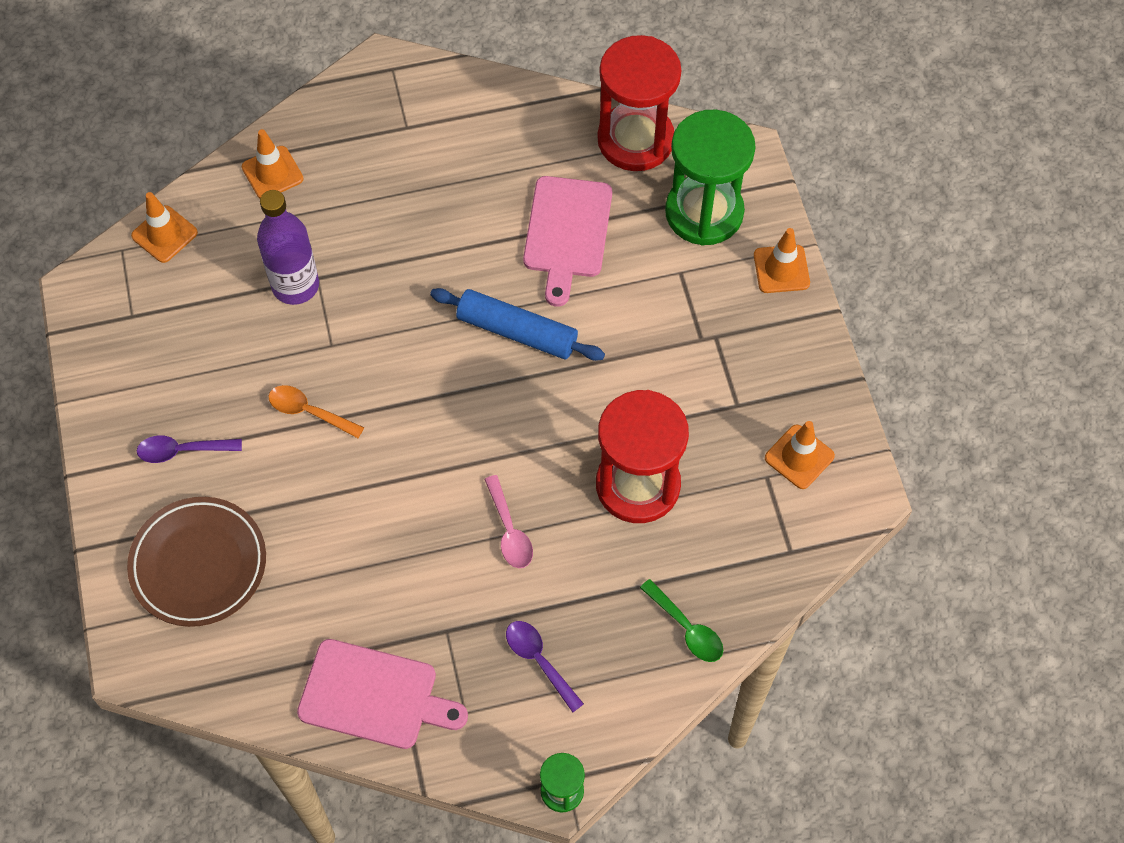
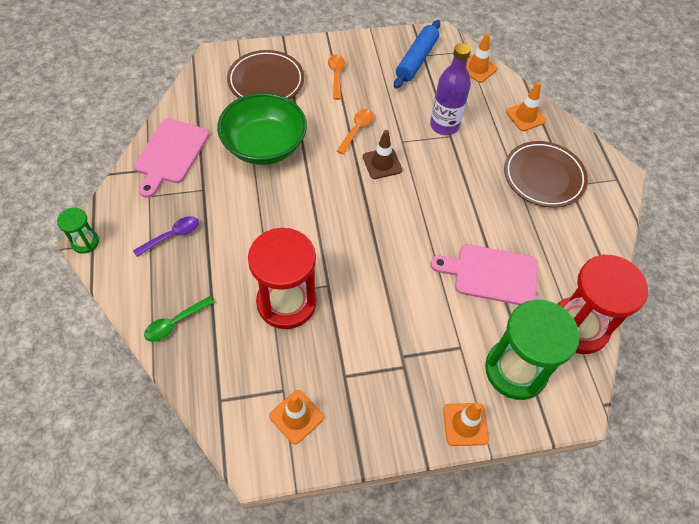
camera: 90 degrees right, 5 degrees down
purple spoon [137,435,242,463] -> orange spoon [328,54,345,100]
blue rolling pin [430,288,605,361] -> blue rolling pin moved to [394,20,440,89]
pink spoon [484,475,533,568] -> none
none -> green bowl [217,93,307,165]
none -> brown traffic cone [363,130,402,179]
none -> brown plate [504,141,588,208]

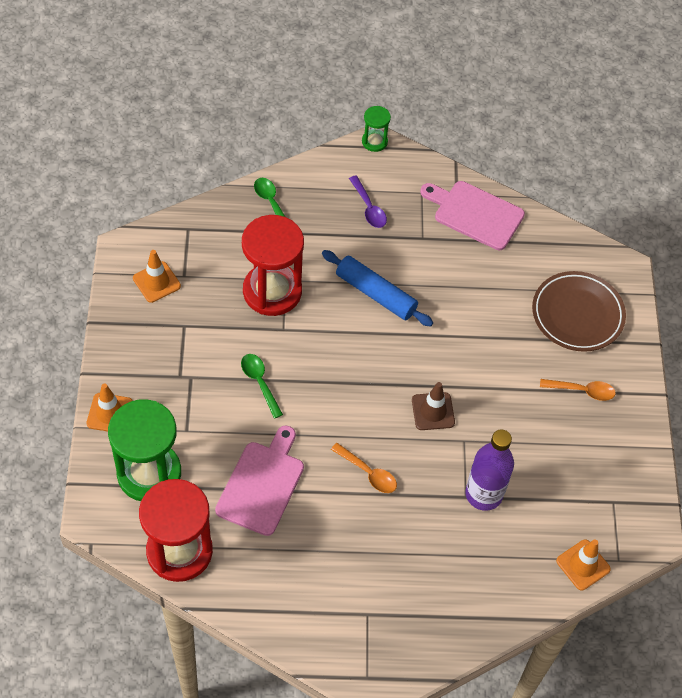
camera: 100 degrees right, 0 degrees up
green bowl [217,93,307,165] -> none
orange spoon [337,109,374,154] -> orange spoon moved to [331,443,397,493]
blue rolling pin [394,20,440,89] -> blue rolling pin moved to [322,250,433,327]
brown plate [504,141,588,208] -> none
orange traffic cone [506,82,546,131] -> none
none -> green spoon [241,354,283,419]

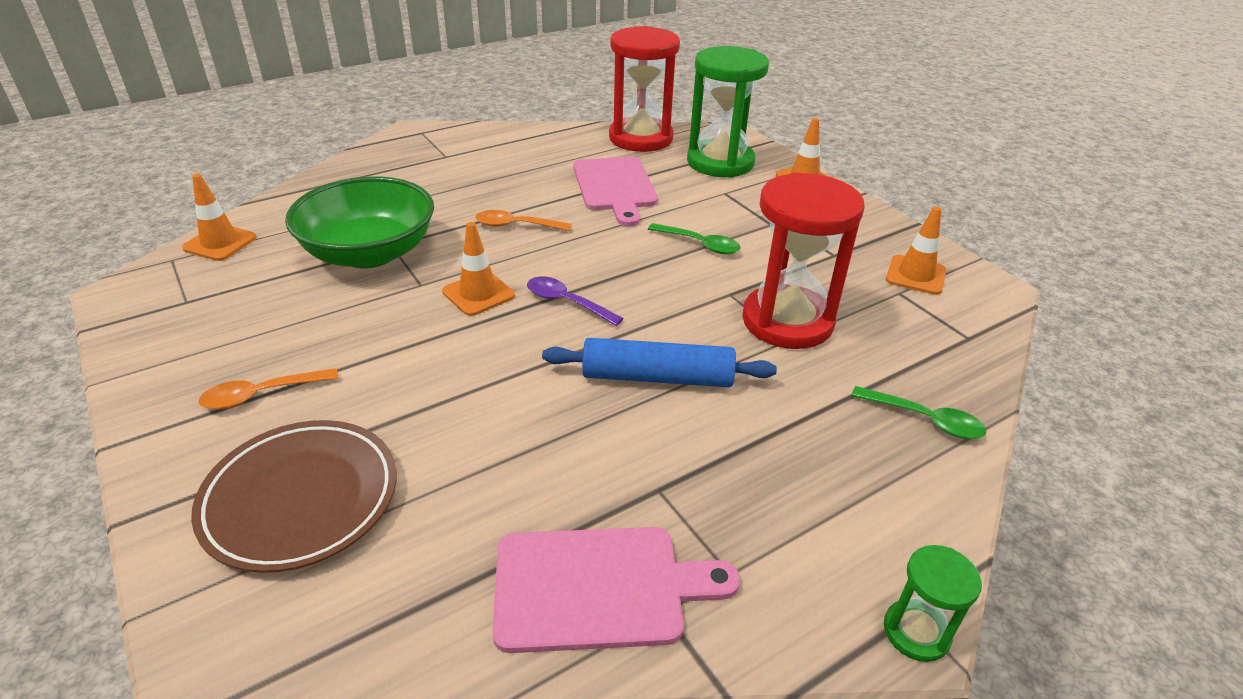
camera: 150 degrees right, 20 degrees down
purple spoon [349,175,387,228] -> purple spoon moved to [527,277,624,326]
brown traffic cone [412,382,455,430] -> orange traffic cone [442,222,515,316]
purple bottle [465,429,514,511] -> green bowl [285,176,434,269]

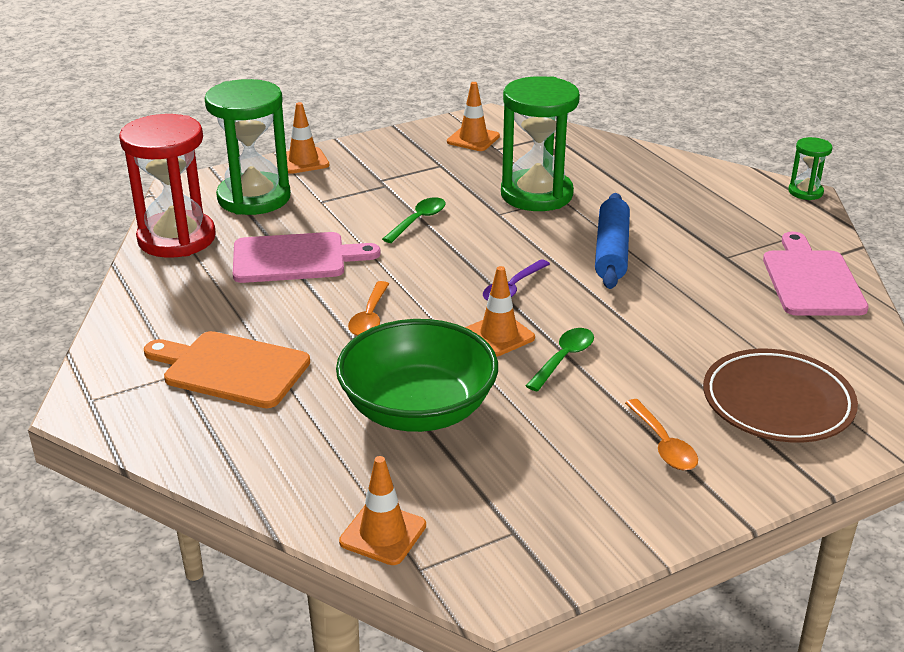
camera: 85 degrees left, 5 degrees down
red hourglass [742,172,865,349] -> green hourglass [501,76,580,211]
green spoon [851,386,986,439] -> green spoon moved to [526,328,594,391]
none -> orange cutting board [144,331,310,408]

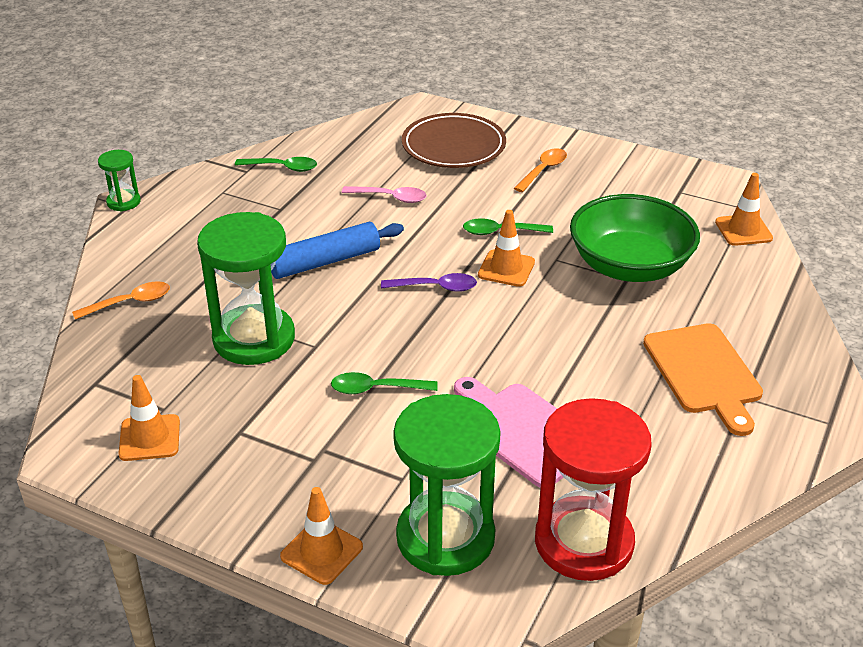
camera: 125 degrees left, 5 degrees up
orange spoon [348,281,389,336] -> orange spoon moved to [72,281,170,320]
pink cutting board [763,232,869,316] -> green spoon [235,157,317,172]
none -> pink spoon [342,186,427,203]

